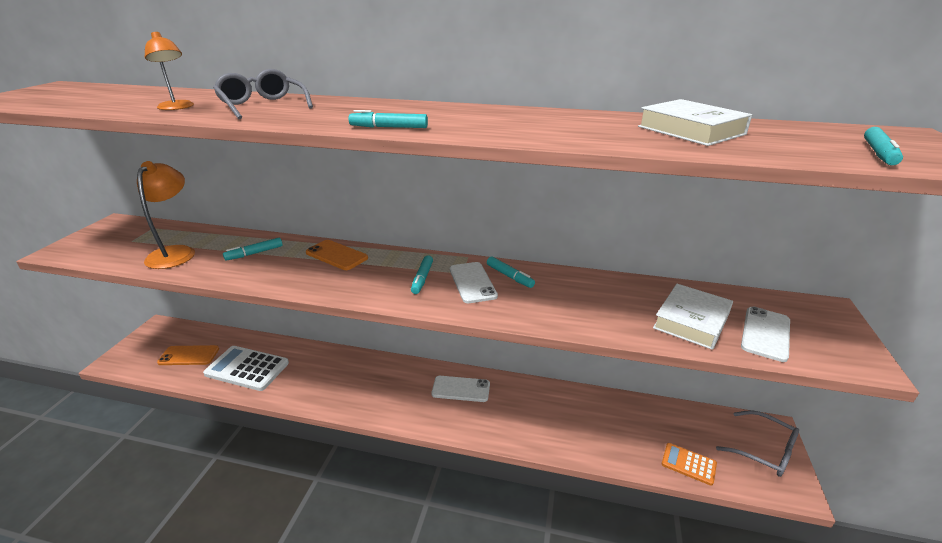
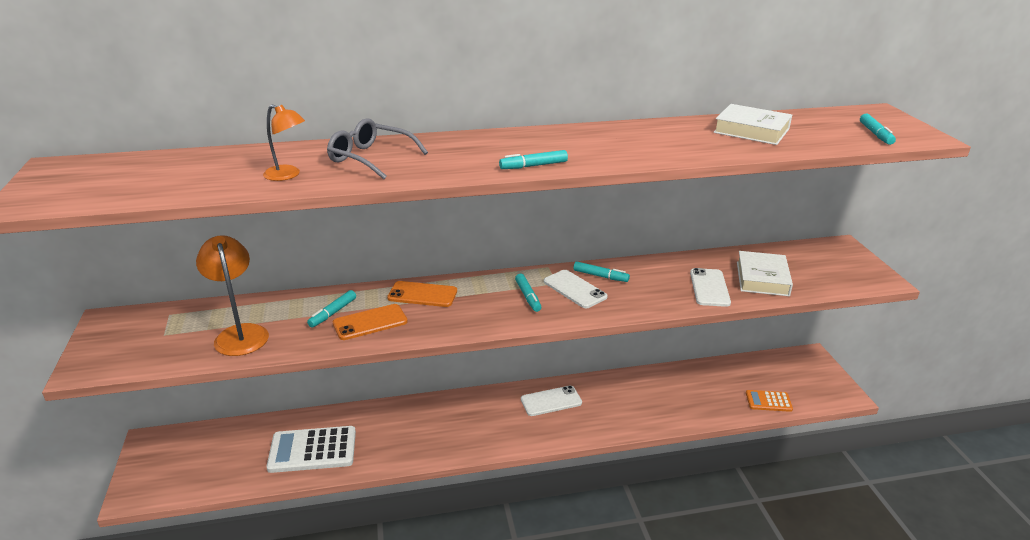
camera: 25 degrees left, 0 degrees up
orange phone [157,345,219,365] -> orange phone moved to [333,304,408,340]
grey glasses [716,410,799,477] -> none
white phone [741,307,790,362] -> white phone moved to [690,268,731,307]

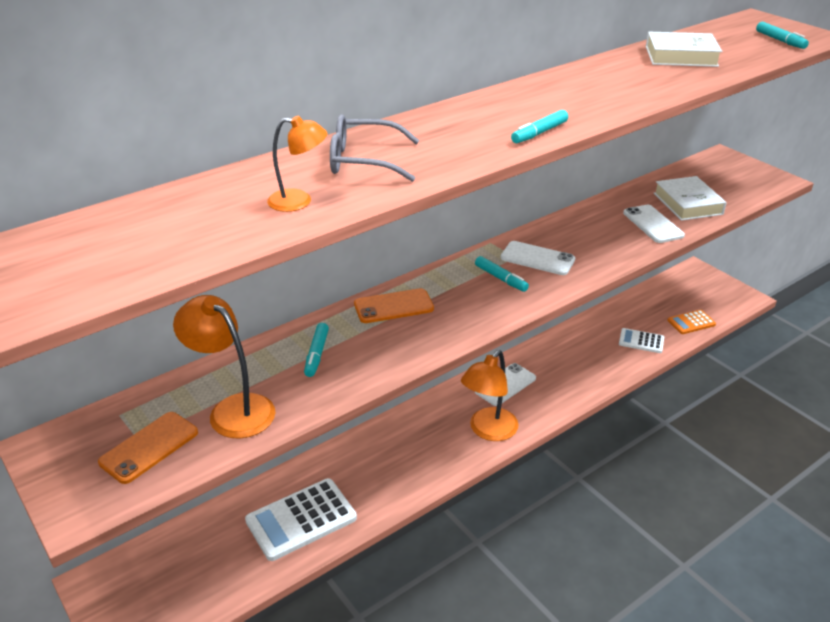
camera: 25 degrees left, 5 degrees up
orange phone [333,304,408,340] -> orange phone moved to [98,412,198,484]
turquoise marker [573,261,630,282] -> none
none -> orange lamp [461,350,518,441]
none -> white calculator [619,328,664,353]

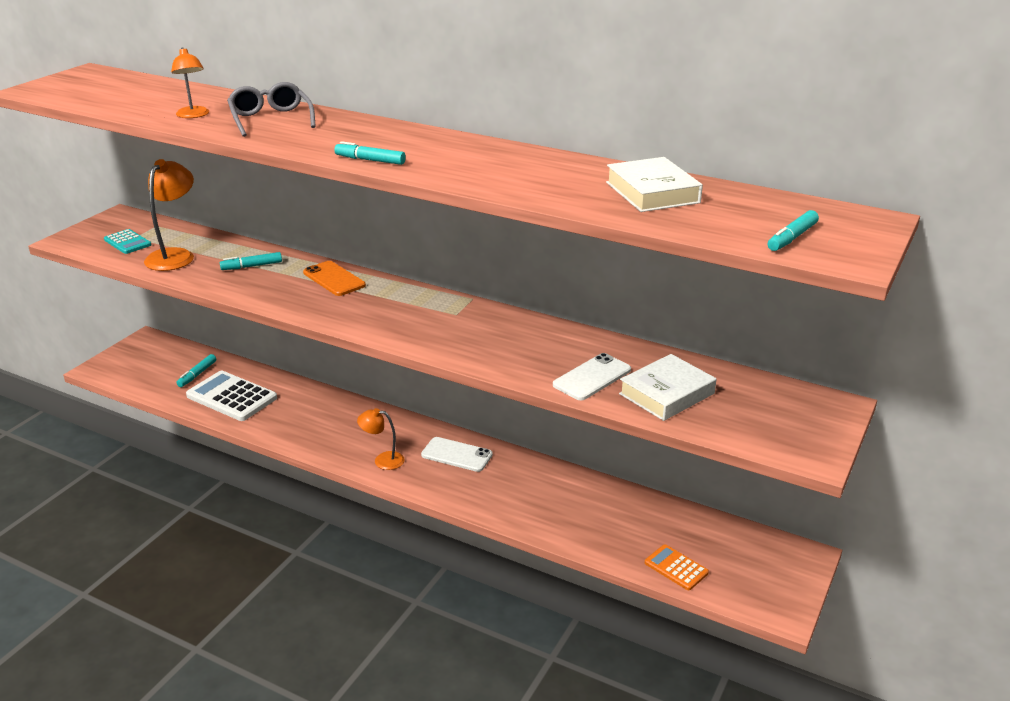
camera: 65 degrees right, 5 degrees down
orange phone [98,412,198,484] -> turquoise calculator [104,229,151,254]
orange lamp [461,350,518,441] -> orange lamp [357,408,405,470], size x0.61
turquoise marker [475,256,529,292] -> turquoise marker moved to [176,354,216,387]
white phone [500,241,575,275] -> none
white calculator [619,328,664,353] -> none

